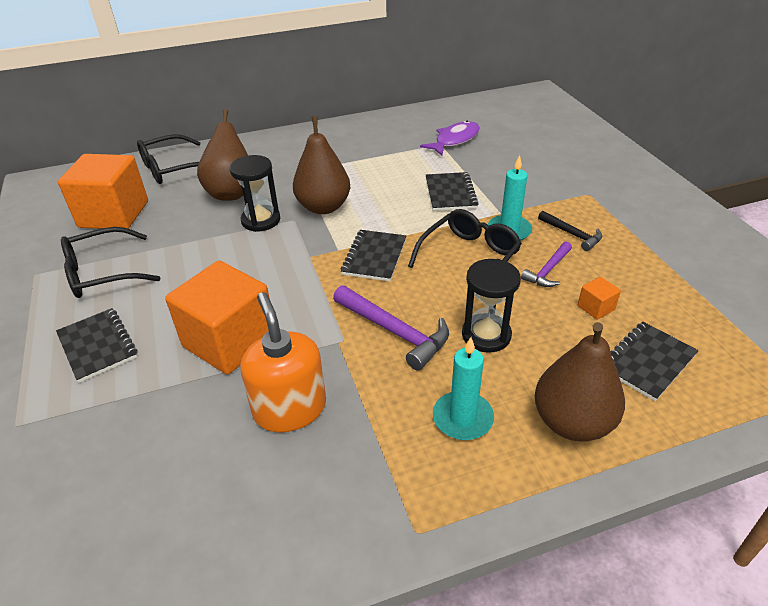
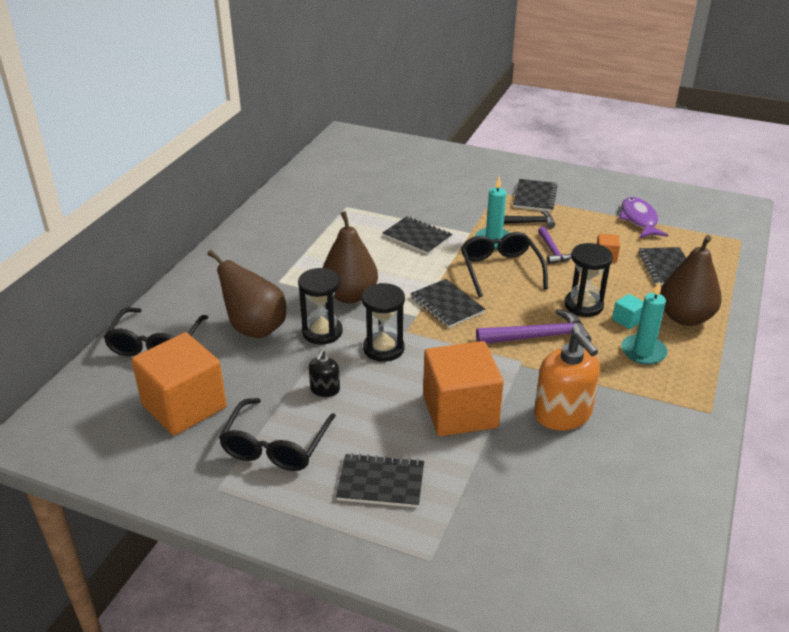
camera: 50 degrees left, 5 degrees down
orange soap dispenser [240,292,326,432] -> orange soap dispenser turned 135 degrees counterclockwise [534,331,600,430]
purple fish [420,121,480,156] -> purple fish moved to [619,197,668,238]
none -> black soap dispenser [309,349,340,397]
none -> black hourglass [362,283,405,362]
none -> black notebook [513,179,557,212]
none -> turquoise cube [612,294,644,329]

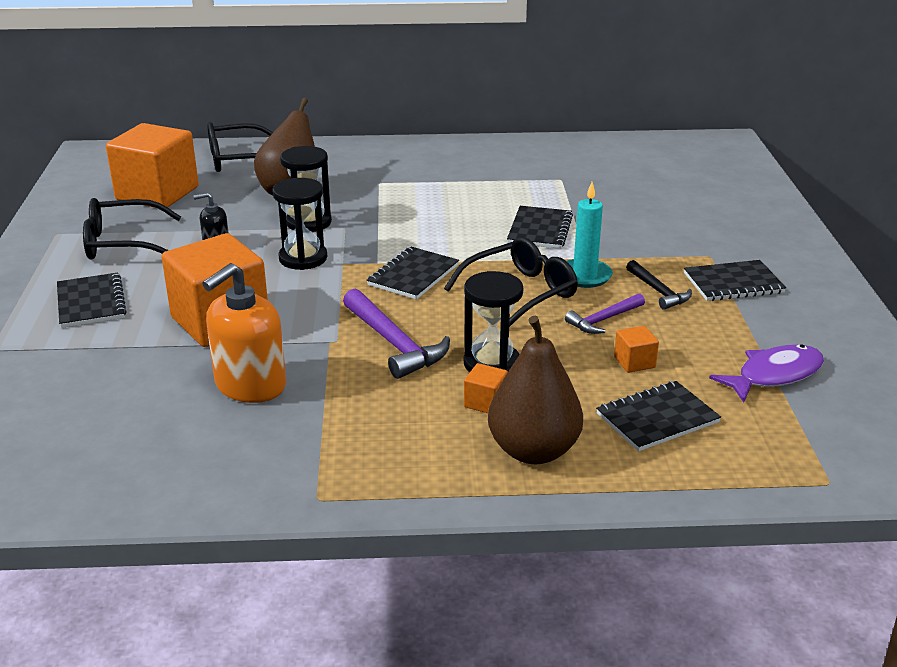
camera: 65 degrees right, 5 degrees down
brown pear [323,211,378,303] -> none
turquoise cube [612,294,644,329] -> orange cube [464,363,508,413]
turquoise candle [621,281,668,365] -> none

